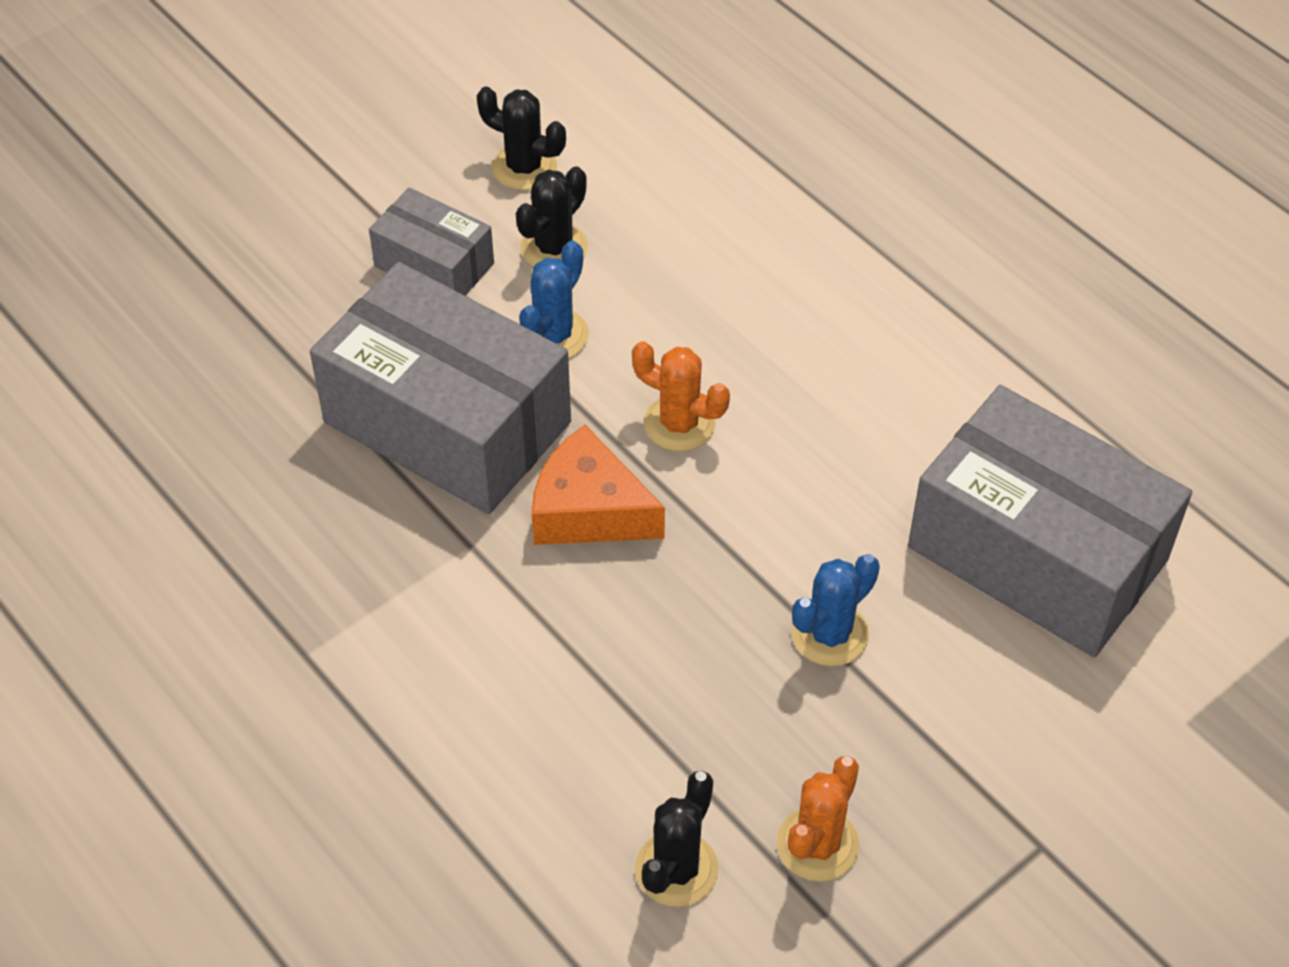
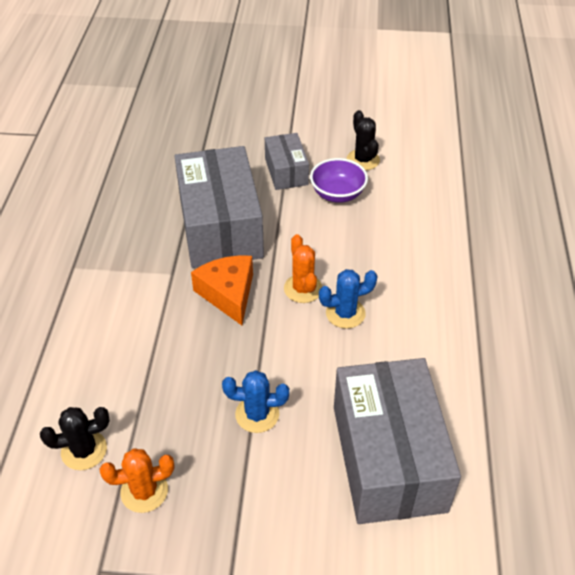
camera: 45 degrees right, 5 degrees down
black cactus [516,167,588,267] -> purple bowl [310,158,368,203]
blue cactus [519,241,589,358] -> blue cactus moved to [319,269,378,329]

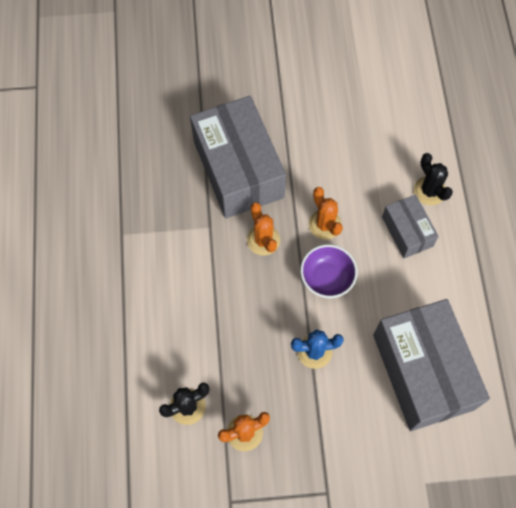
camera: 10 degrees left, 20 degrees up
orange cheese [191,255,253,325] -> orange cactus [247,202,280,255]
grey box [265,133,309,190] -> grey box moved to [382,194,439,258]
purple bowl [310,158,368,203] -> purple bowl moved to [300,244,358,298]
blue cactus [319,269,378,329] -> none
black cactus [347,110,380,170] -> black cactus moved to [414,153,453,206]

